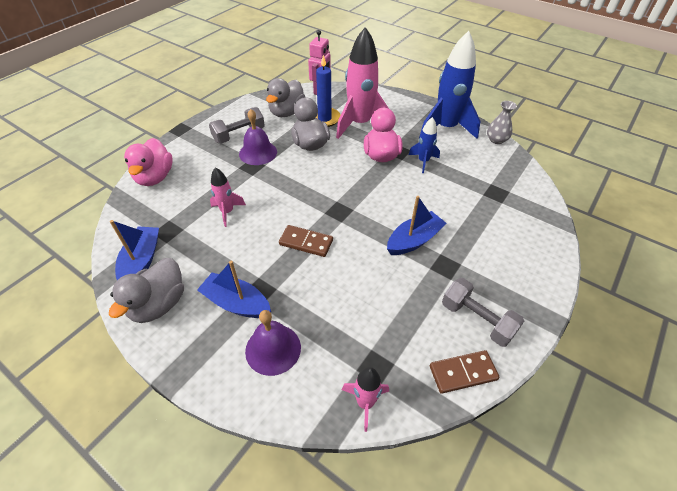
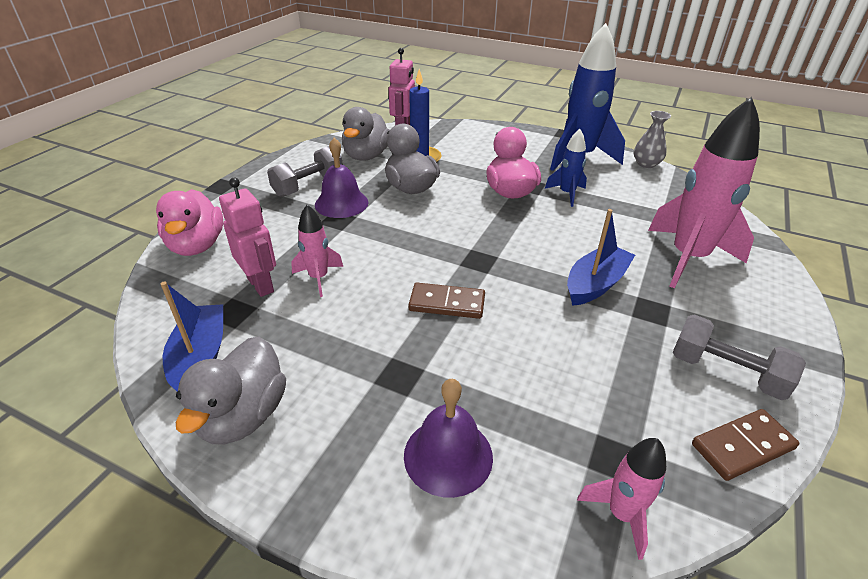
camera: 10 degrees left, 10 degrees down
blue boat [197,261,271,318] -> none
pink rocket [336,27,389,139] -> pink rocket moved to [648,97,760,288]
none -> pink robot [219,178,276,297]

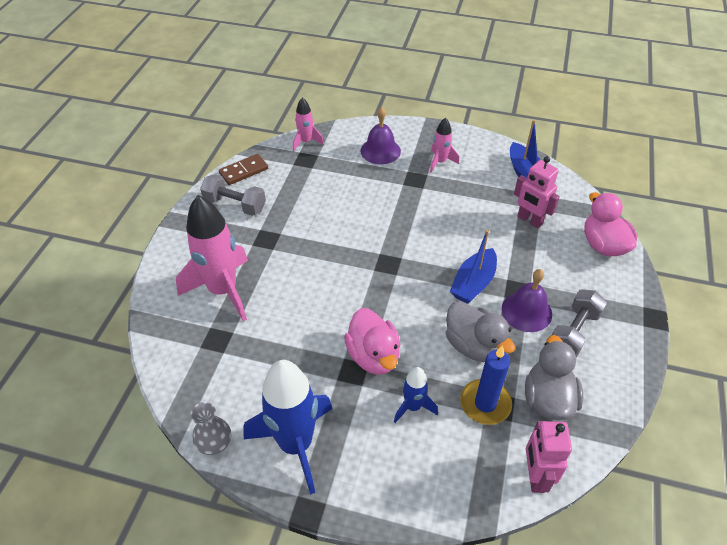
camera: 170 degrees right, 10 degrees up
grey duck [176,336,286,445] -> none
pink rocket [291,205,343,297] -> pink rocket moved to [430,117,459,173]
brown domino [408,283,485,319] -> none
blue rocket [545,129,587,207] -> blue rocket moved to [394,367,438,423]
blue boat [567,209,635,306] -> blue boat moved to [450,230,497,304]

